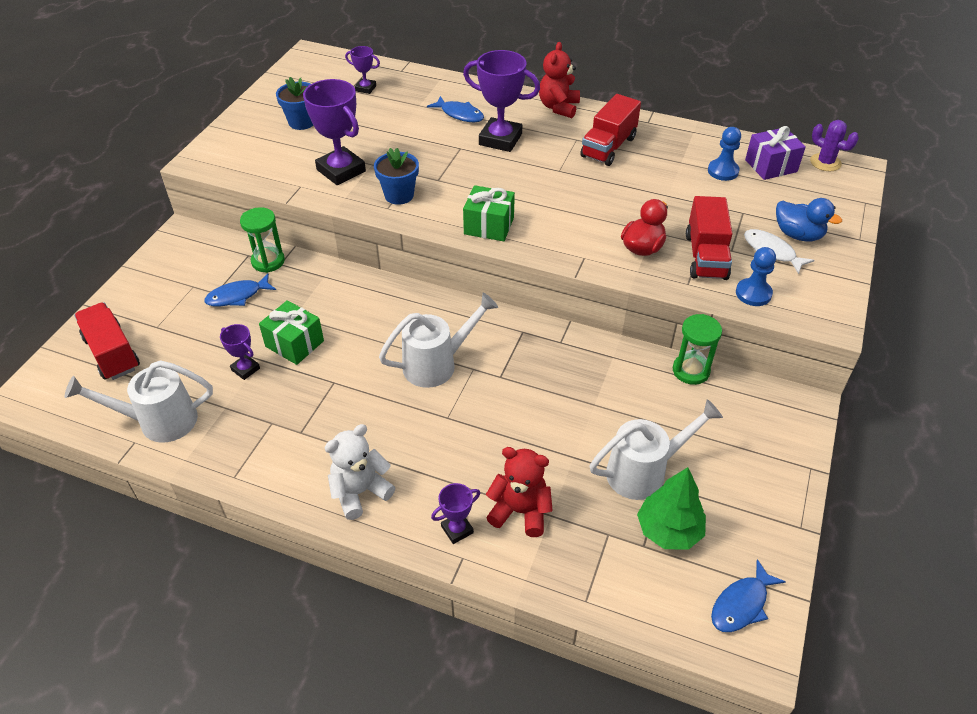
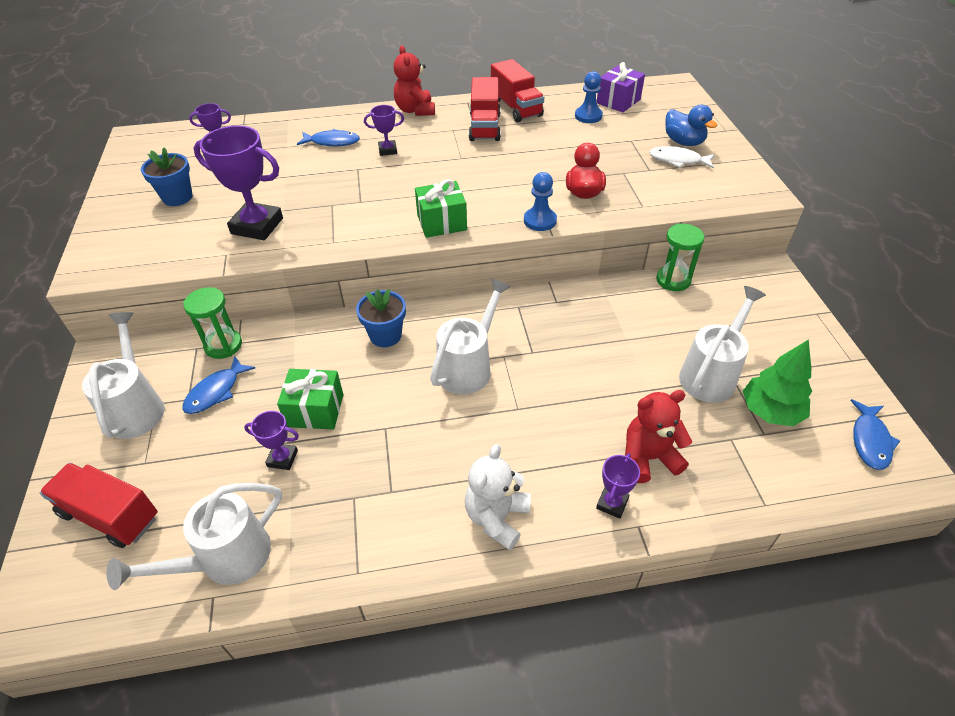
camera: 30 degrees left, 0 degrees up
blue flower pot [374,148,419,205] -> blue flower pot moved to [356,289,406,347]
purple trophy [463,50,540,152] -> purple trophy [364,105,404,156], size x0.51
red truck [686,196,732,280] -> red truck moved to [491,59,544,123]
blue pawn [736,247,776,306] -> blue pawn moved to [524,172,557,231]
blue duck [776,198,842,241] -> blue duck turned 45 degrees clockwise [665,105,717,146]
purple cactus [810,120,859,171] -> none
none -> white watering can [82,312,164,439]

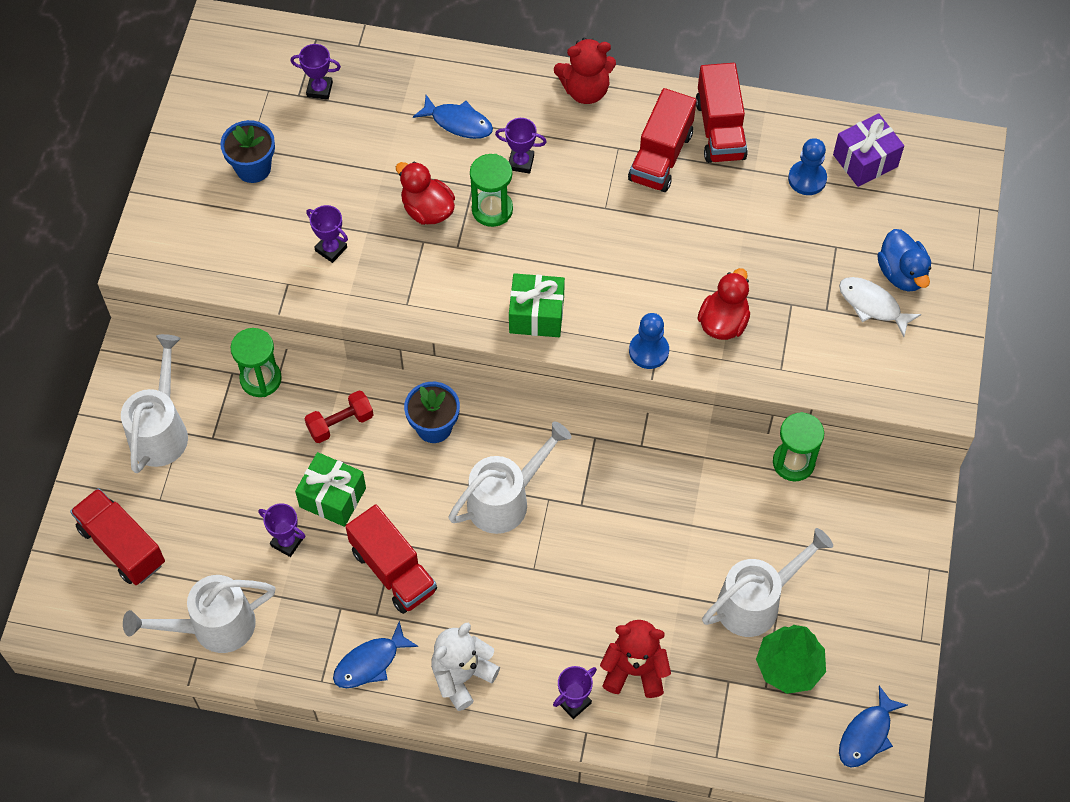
camera: 20 degrees right, 15 degrees up
blue fish [182,356,255,414] -> blue fish moved to [333,621,418,688]
purple trophy [194,125,283,240] -> purple trophy [306,205,348,263], size x0.51
red teddy bear [394,46,435,116] -> red teddy bear turned 105 degrees counterclockwise [554,38,616,104]
none -> red dumbbell [305,391,373,443]
none -> red truck [345,504,437,614]
none -> red duck [396,162,455,225]
none -> green hourglass [470,154,513,227]

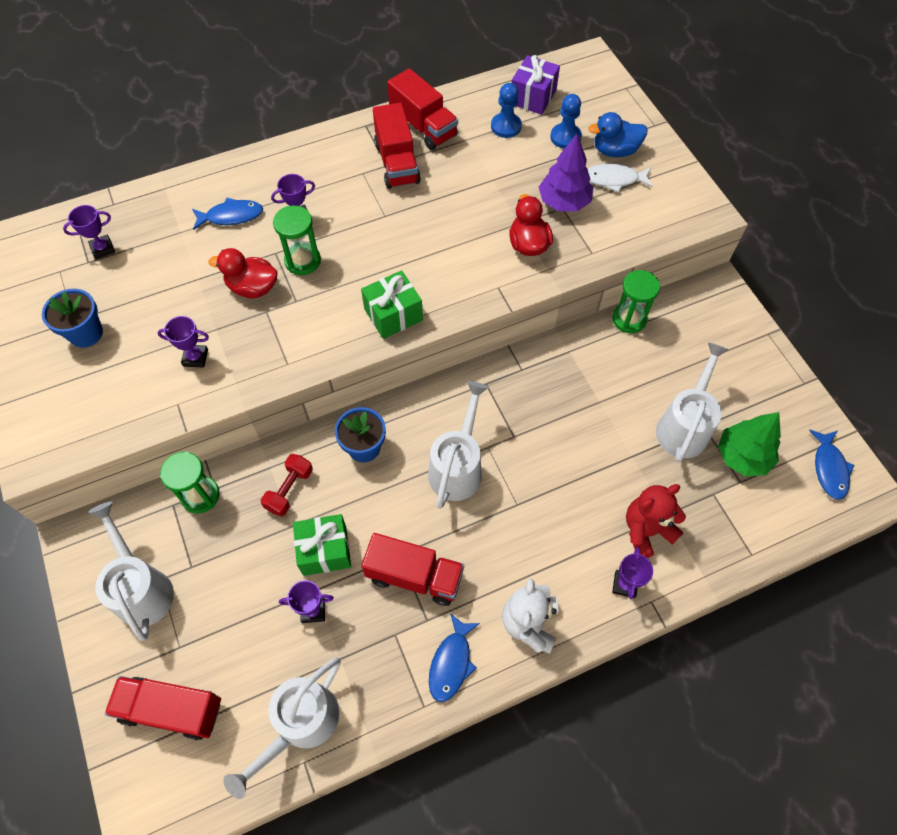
camera: 35 degrees left, 0 degrees up
red teddy bear [554,38,616,104] -> none
blue pawn [629,313,669,369] -> blue pawn moved to [550,94,582,149]
blue duck [878,229,931,292] -> blue duck turned 135 degrees clockwise [588,112,648,157]
none -> purple tree [539,134,594,211]

